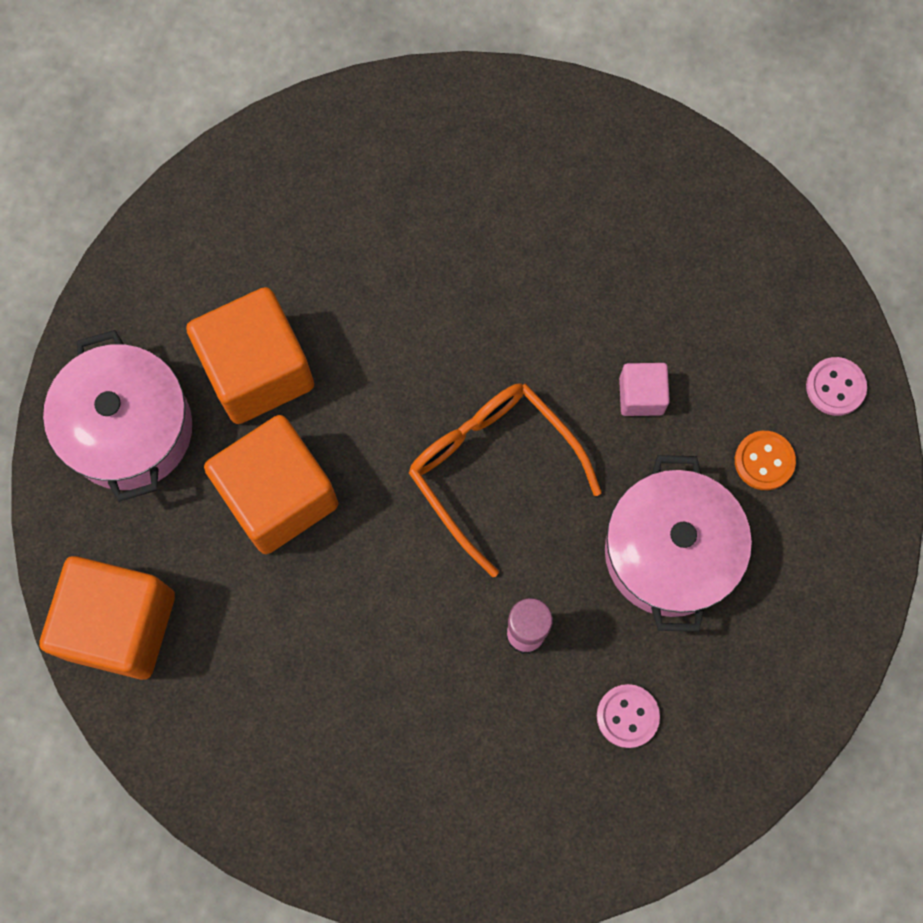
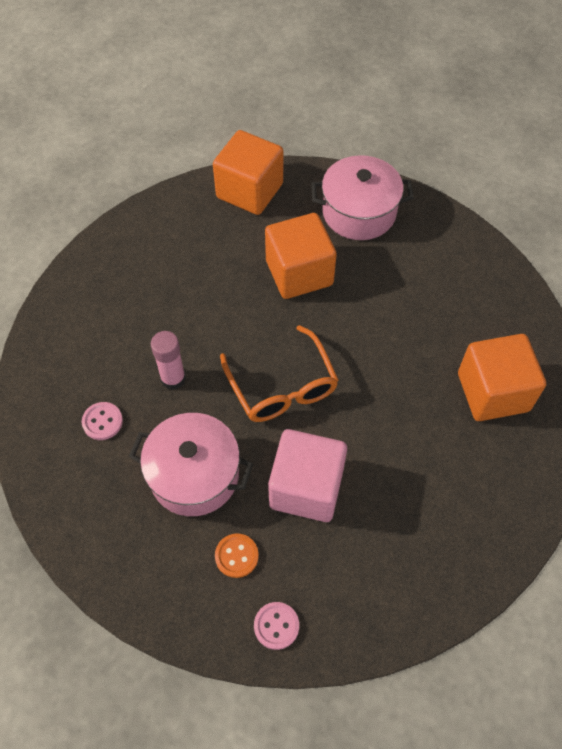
camera: 105 degrees right, 15 degrees down
orange cube [186,287,314,424] -> orange cube moved to [458,334,546,421]
orange glasses [409,383,602,577] -> orange glasses turned 90 degrees clockwise [220,325,339,422]
pink cube [619,363,670,416] -> pink cube [268,429,347,522], size x2.08

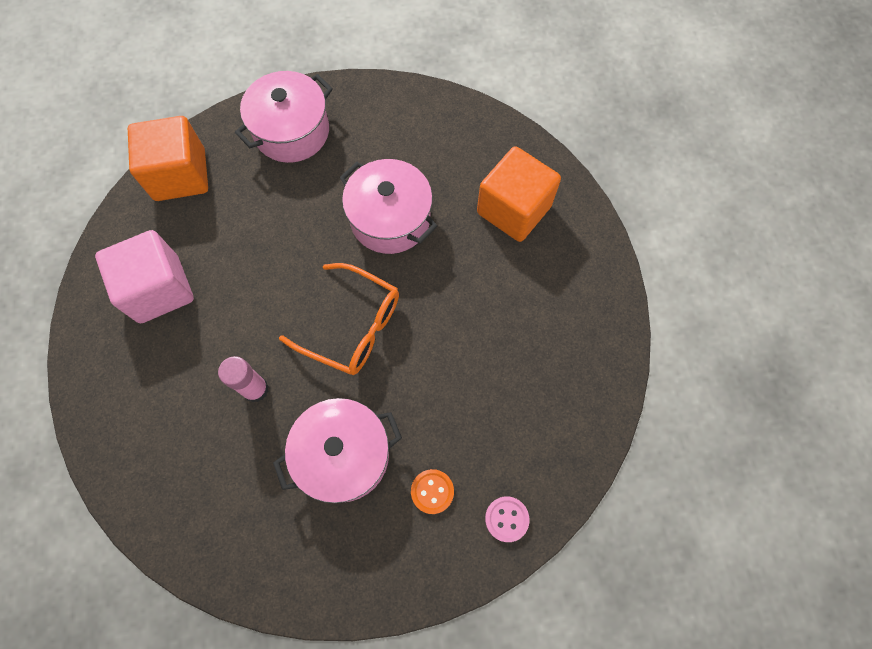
camera: 40 degrees left, 10 degrees up
pink button [82,402,123,440] -> none
orange cube [265,213,337,299] -> none
pink cube [268,429,347,522] -> pink cube moved to [95,230,194,323]
none -> pink pot [340,159,437,254]

